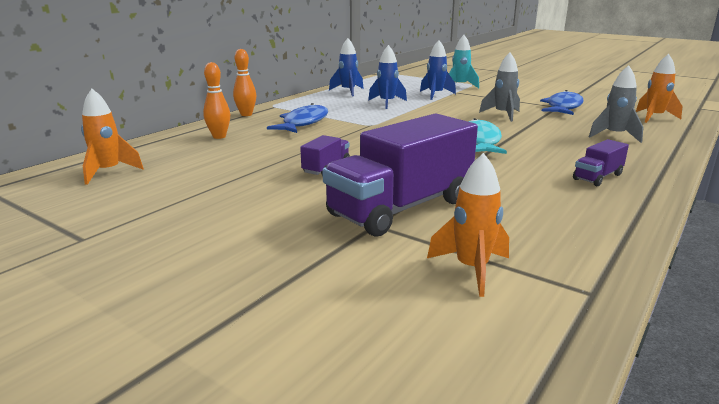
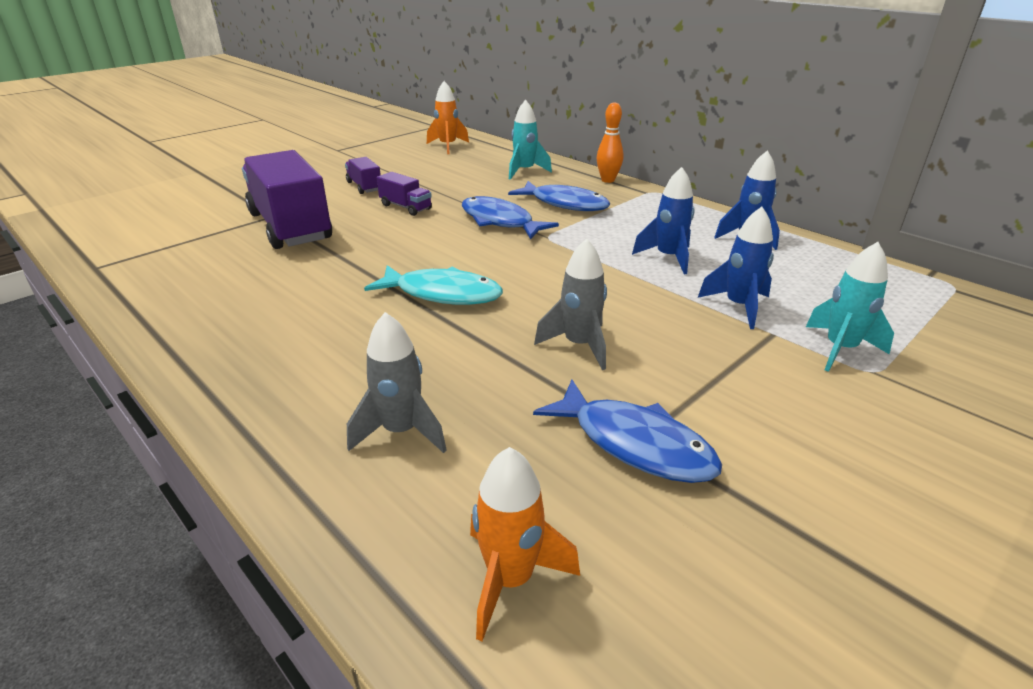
camera: 100 degrees right, 10 degrees up
orange bowling pin [203,62,230,139] -> turquoise rocket [509,100,552,180]
orange rocket [427,153,509,297] -> none
purple truck [573,139,629,186] -> purple truck moved to [345,157,381,194]
none -> blue fish [462,196,559,239]

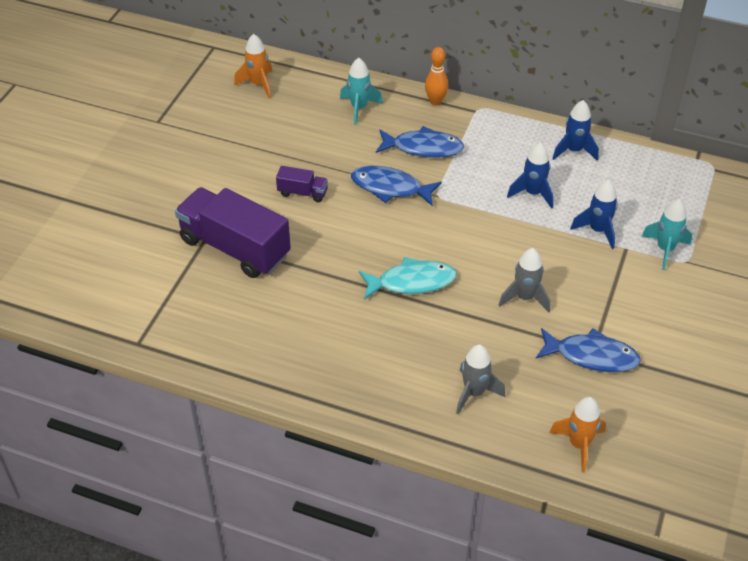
camera: 25 degrees left, 15 degrees up
purple truck [345,157,381,194] -> none

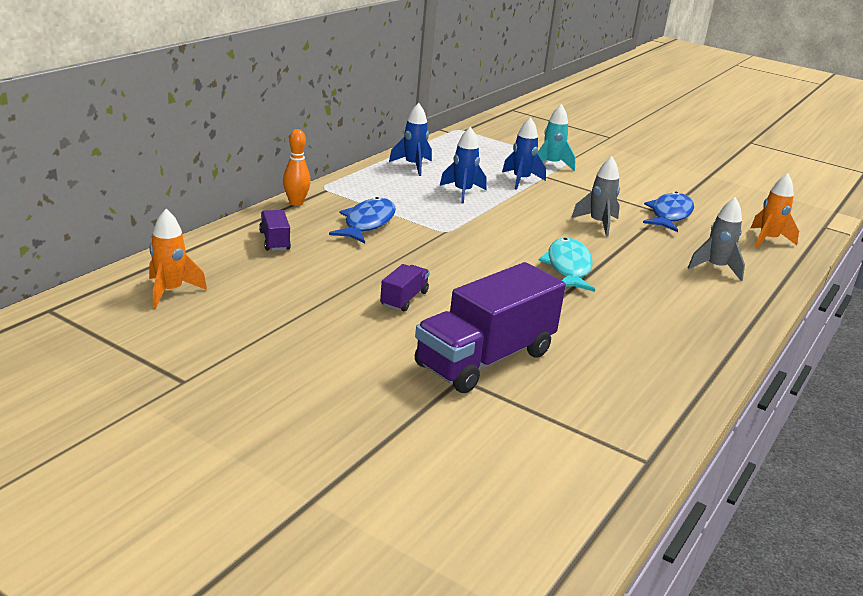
camera: 80 degrees left, 20 degrees down
turquoise rocket [340,58,383,125] -> purple truck [259,210,291,251]
blue fish [351,166,442,206] -> none

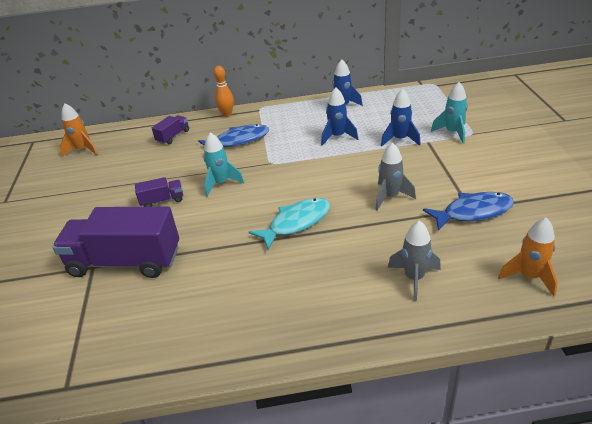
camera: 55 degrees right, 10 degrees up
none -> turquoise rocket [204,132,244,197]

